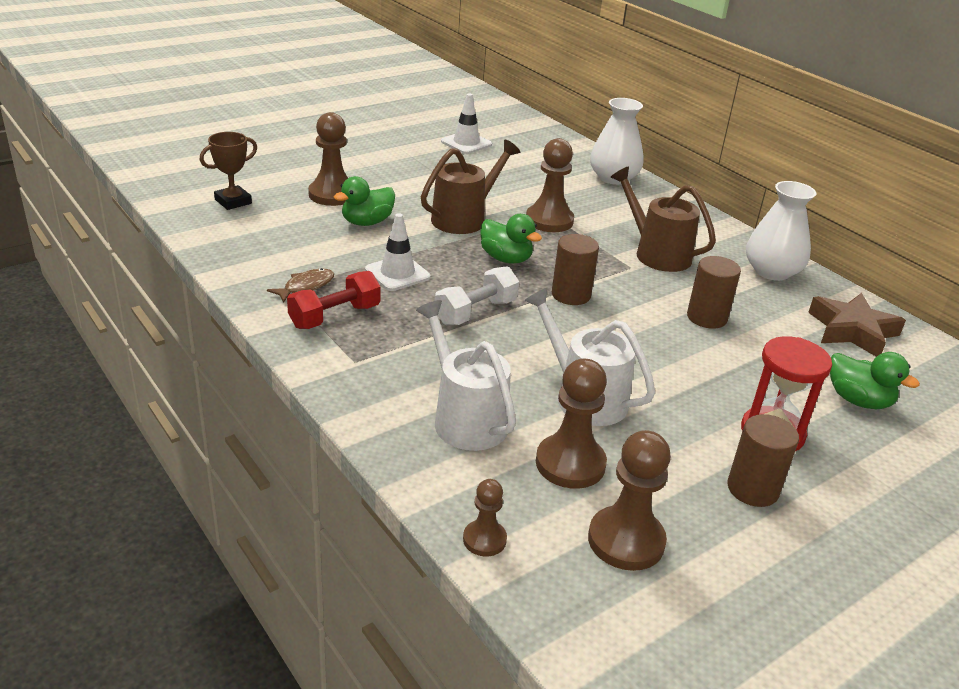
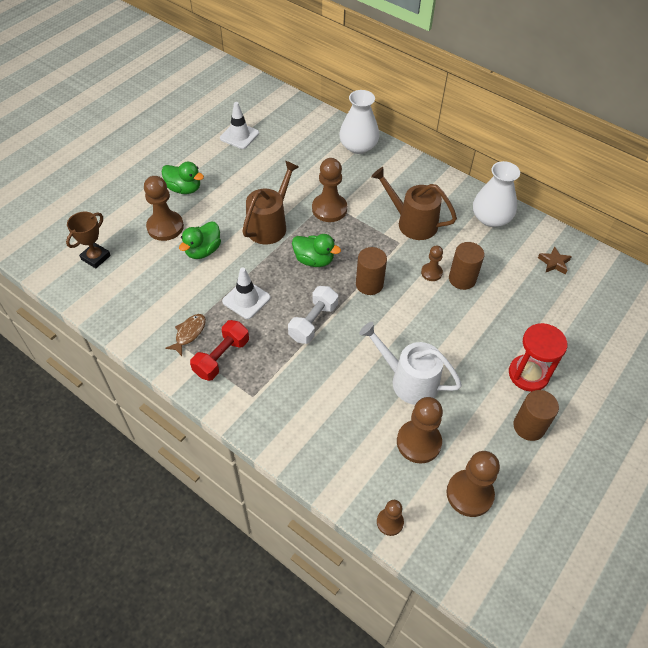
camera: 15 degrees left, 20 degrees up
white watering can [416,300,516,451] -> none
brown star [808,293,906,357] -> brown star [538,246,572,274], size x0.54
green duck [830,352,920,409] -> green duck moved to [161,162,204,194]
none -> brown pawn [421,246,443,281]

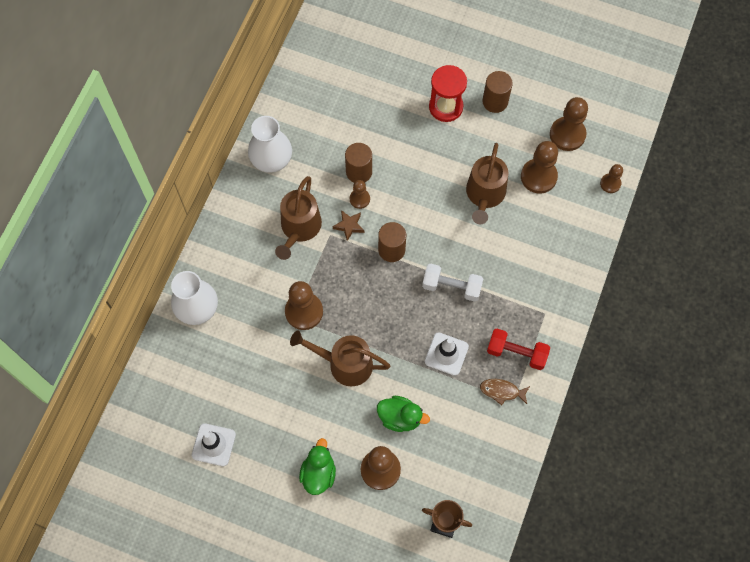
camera: 105 degrees left, 15 degrees up
green duck [292,234,341,267] -> none
white watering can [359,322,462,405] -> brown watering can [466,143,509,224]
brown star [538,246,572,274] -> brown star moved to [333,210,364,241]

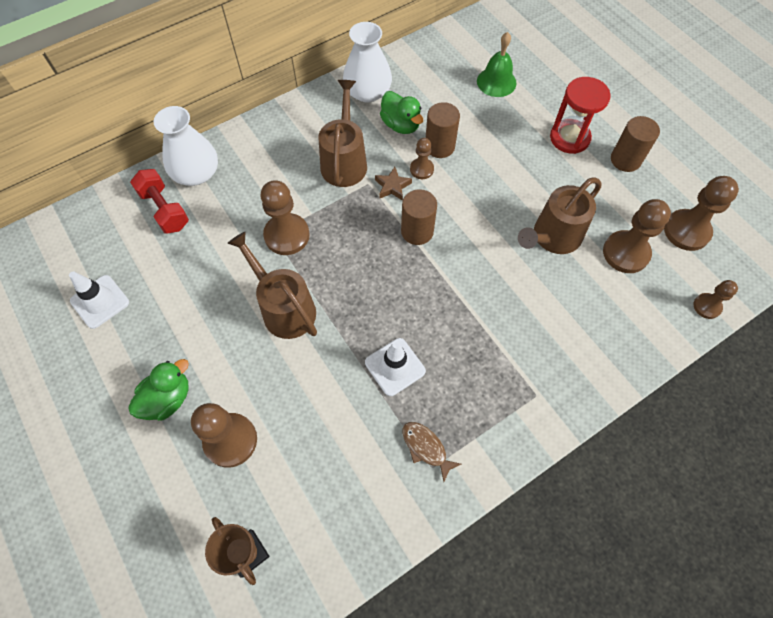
camera: 35 degrees right, 5 degrees down
brown watering can [275,176,322,260] -> brown watering can turned 135 degrees clockwise [319,80,367,187]
green duck [377,396,430,432] -> green duck moved to [380,91,423,134]
white dumbbell [422,263,483,302] -> none
red dumbbell [487,329,550,370] -> red dumbbell moved to [130,169,189,234]
none -> green bell [477,32,516,97]

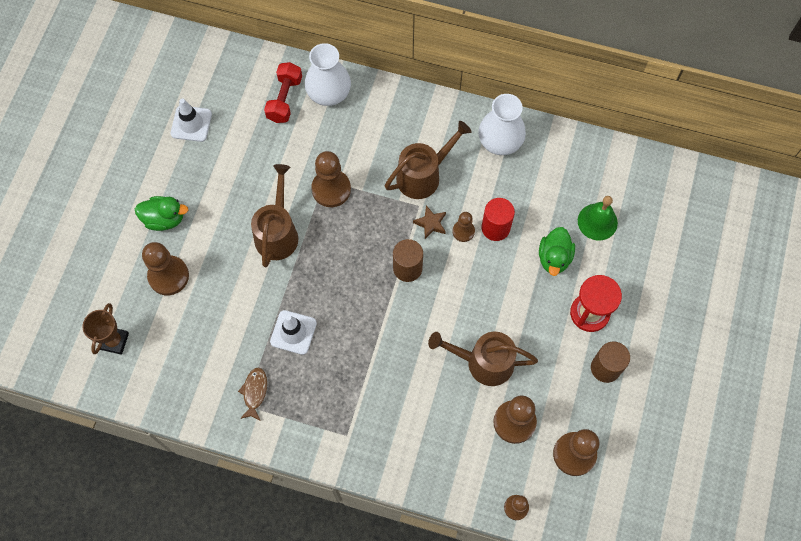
camera: 50 degrees right, 5 degrees up
green duck [380,91,423,134] -> green duck moved to [539,227,575,276]
brown cylinder [425,102,460,158] -> red cylinder [481,198,515,241]

